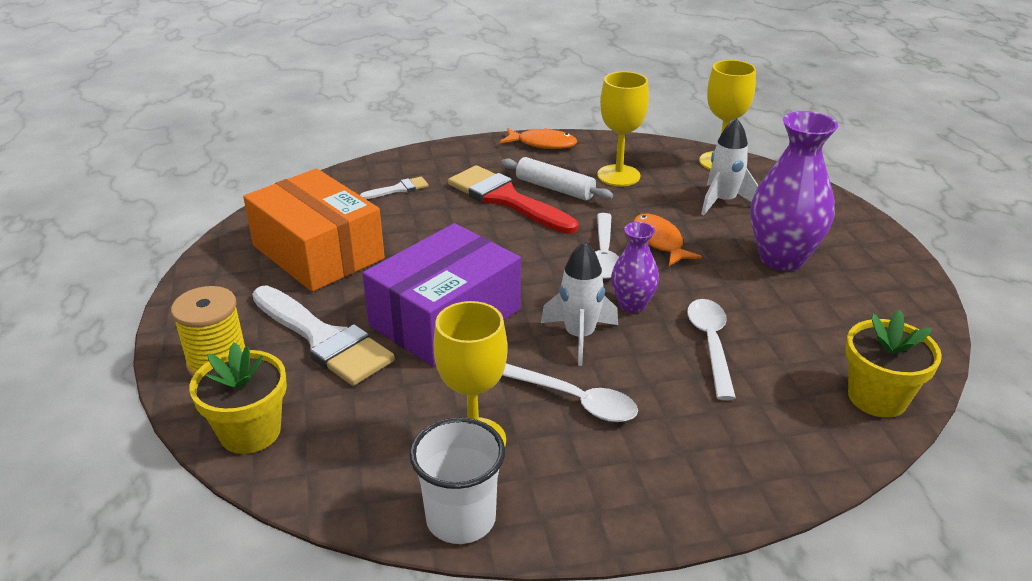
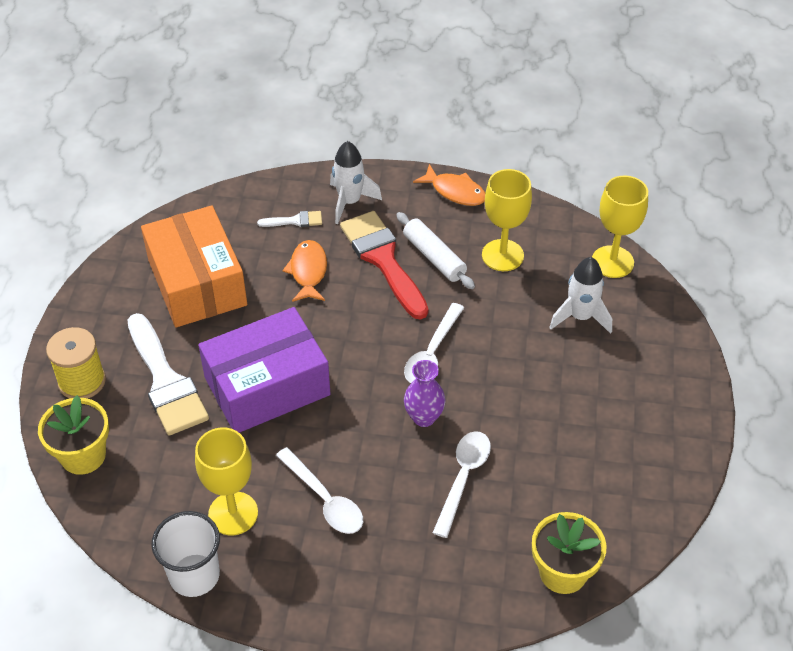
camera: 20 degrees right, 15 degrees up
white rocket [541,241,618,366] -> white rocket moved to [330,141,382,224]
orange fish [633,214,702,266] -> orange fish moved to [282,240,327,302]
purple vase [750,111,838,271] -> none

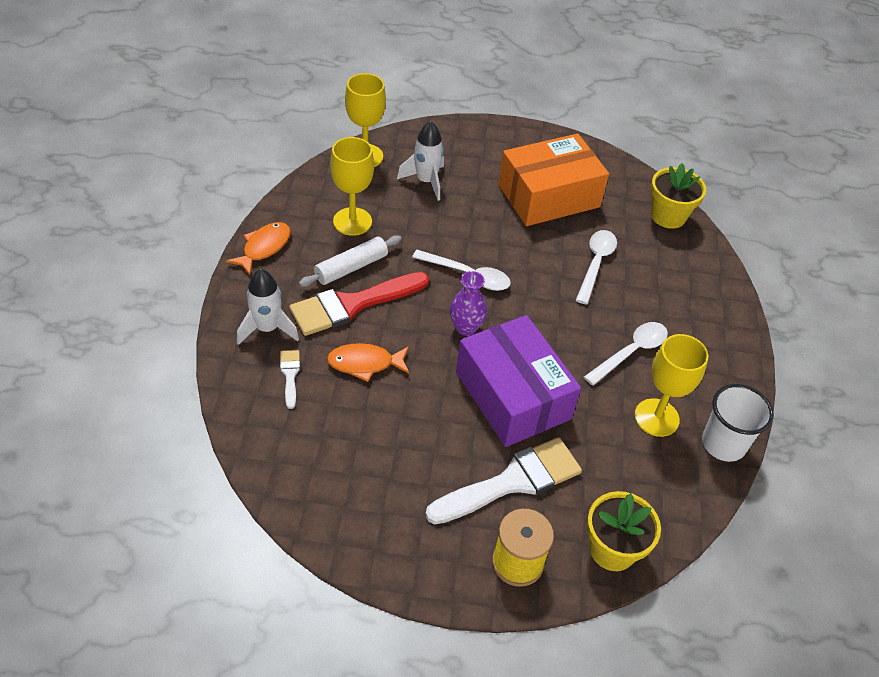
camera: 95 degrees left, 0 degrees up
orange box [141,205,247,327] -> orange box moved to [498,134,609,226]
purple vase [404,360,446,427] -> purple vase moved to [450,271,487,336]
white spoon [433,431,491,538] -> white spoon turned 90 degrees clockwise [576,230,617,305]

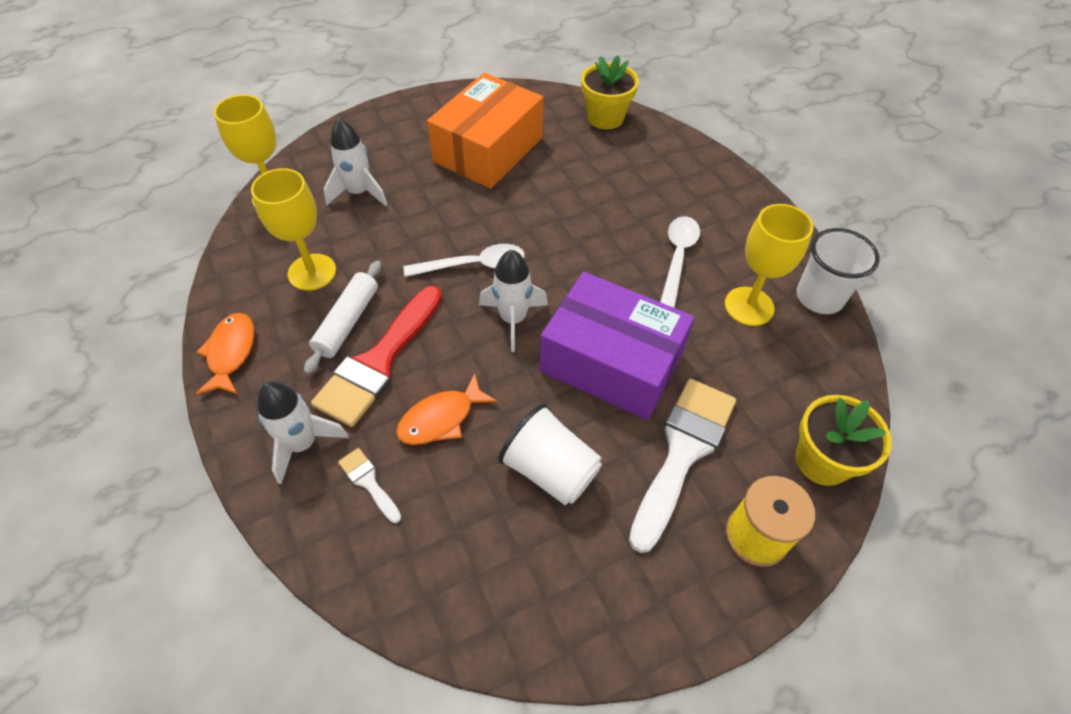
camera: 30 degrees left, 5 degrees up
purple vase [450,271,487,336] -> white rocket [479,250,548,352]
white spoon [576,230,617,305] -> none
none -> white cup [498,403,602,505]

